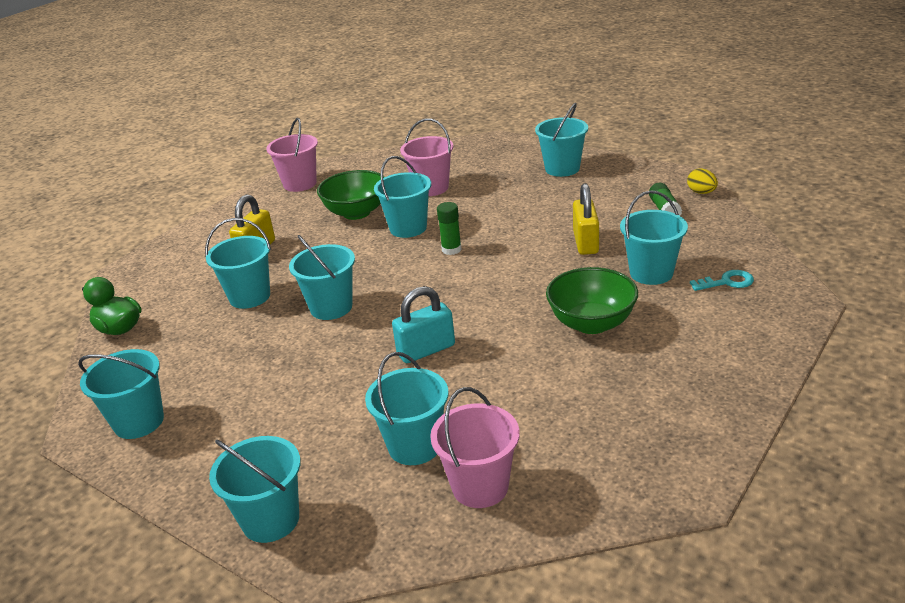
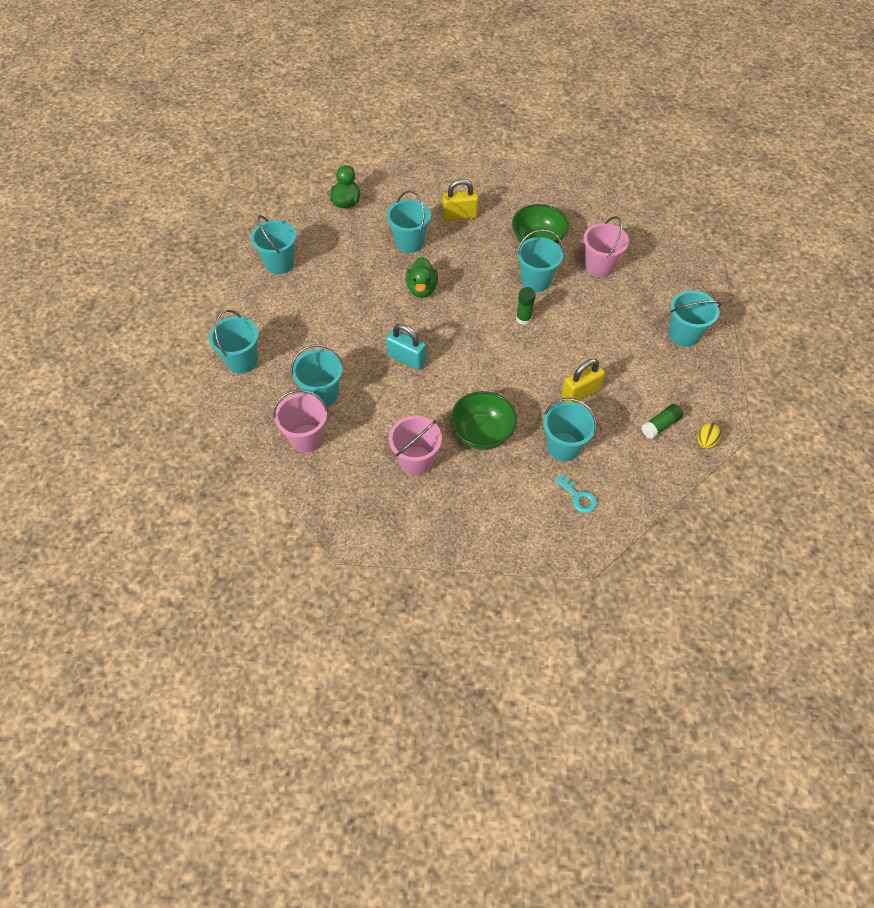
camera: 55 degrees right, 25 degrees up
pink bucket [266,118,318,192] -> pink bucket moved to [389,416,442,475]
turquoise bucket [289,235,355,320] -> green duck [406,257,438,298]

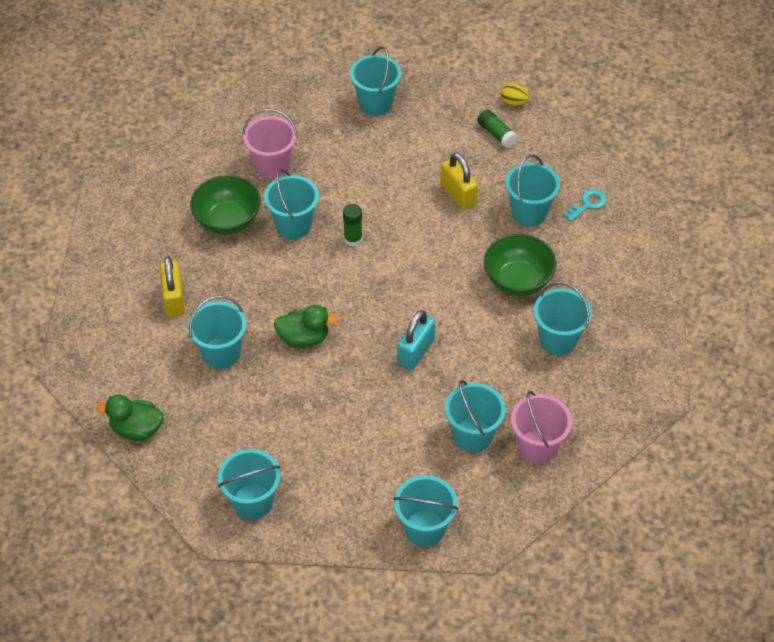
camera: 90 degrees left, 5 degrees down
pink bucket [389,416,442,475] -> turquoise bucket [534,282,592,356]

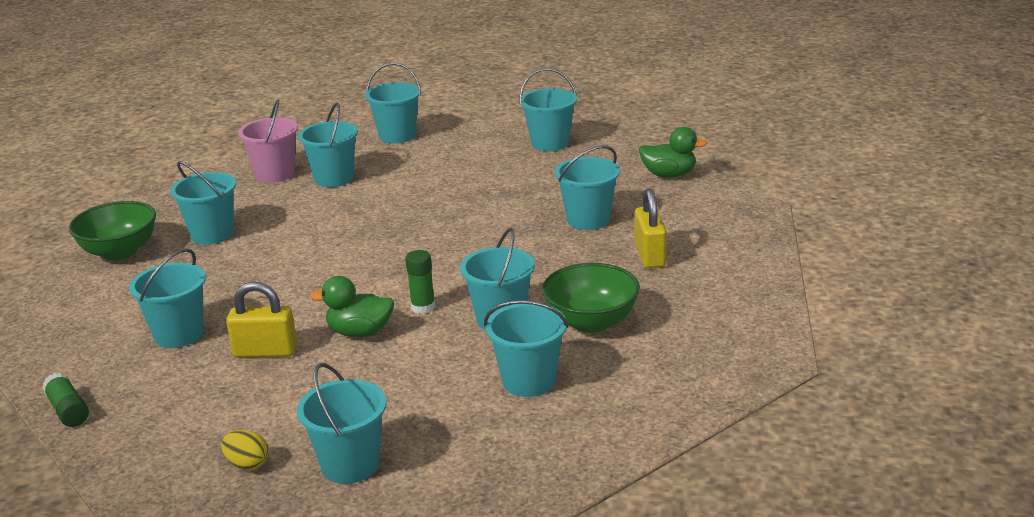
camera: 175 degrees left, 25 degrees down
pink bucket [242,108,298,179] -> turquoise bucket [484,300,568,397]
green duck [274,305,338,348] -> green duck moved to [310,276,394,337]
turquoise padlock [397,310,435,370] -> none
yellow padlock [441,152,478,210] -> yellow padlock turned 60 degrees counterclockwise [226,282,297,358]
green glue stick [477,109,518,148] -> green glue stick moved to [42,373,89,427]
green bowl [484,234,556,296] -> green bowl moved to [69,201,156,260]
yellow egg [500,83,530,106] -> yellow egg moved to [221,430,269,470]
turquoise key [563,189,607,222] -> none

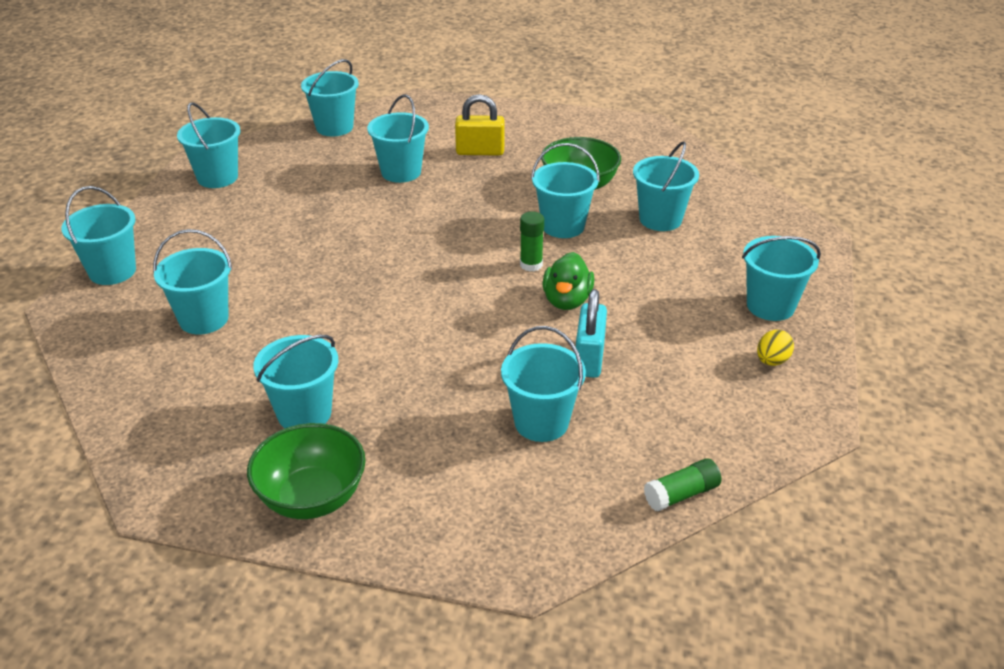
camera: 85 degrees left, 10 degrees up
yellow padlock [226,282,297,358] -> turquoise padlock [576,289,607,378]
pink bucket [238,100,298,183] -> none
green duck [639,127,707,178] -> turquoise bucket [301,59,359,136]

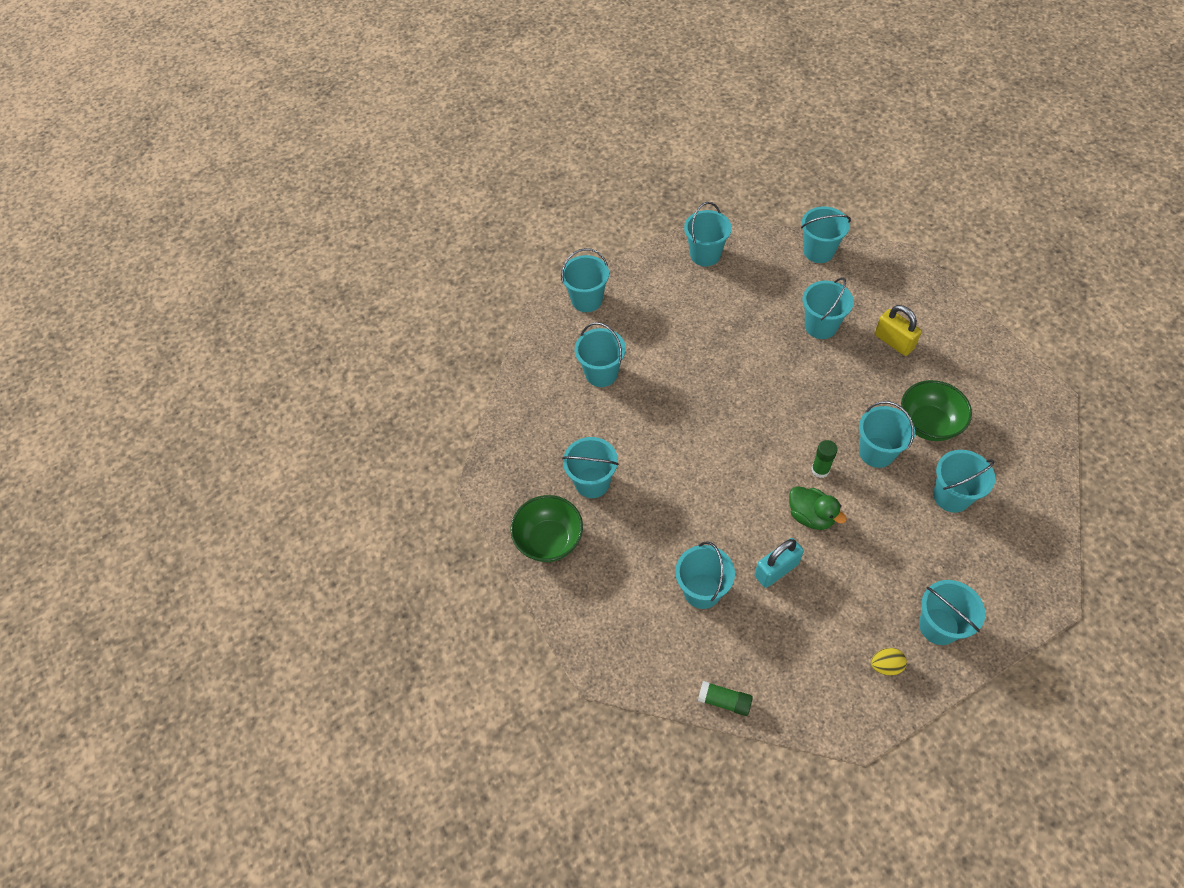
camera: 50 degrees right, 20 degrees up
green duck [542,252,594,310] -> green duck turned 105 degrees counterclockwise [789,486,847,530]

